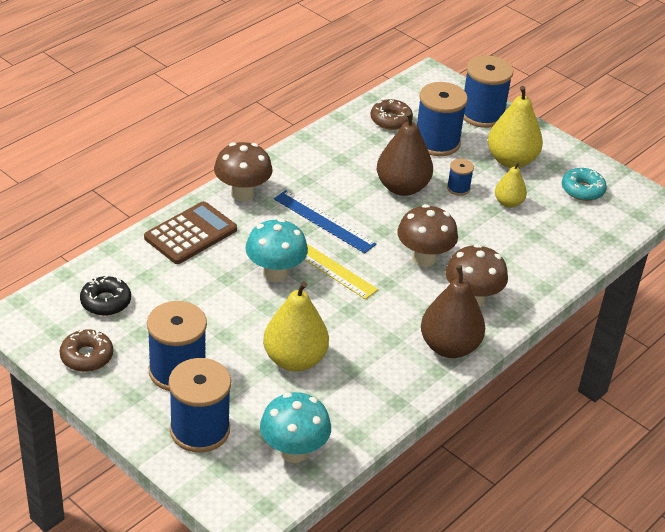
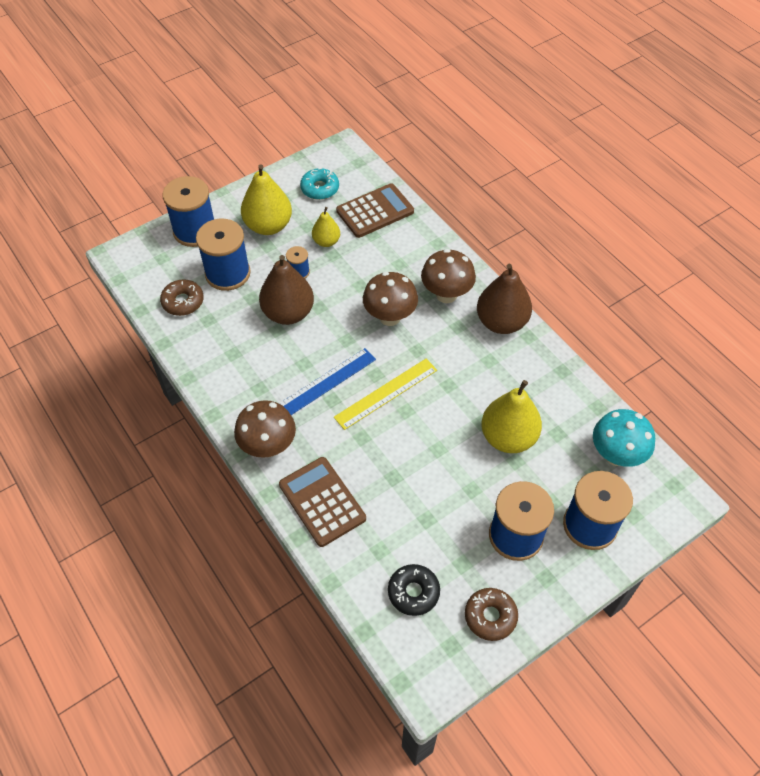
camera: 75 degrees left, 15 degrees up
turquoise mushroom [246,219,308,282] -> none
none -> brown calculator [336,184,414,238]

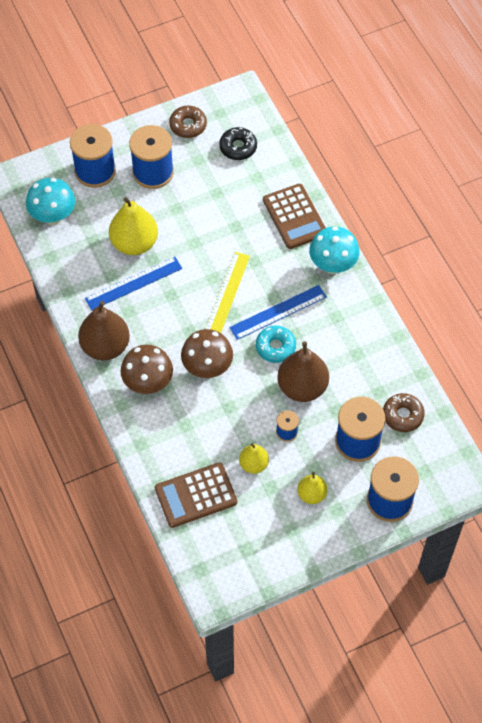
camera: 170 degrees left, 5 degrees up
brown mushroom [234,400,296,458] -> turquoise mushroom [309,227,360,274]
yellow pear [241,164,292,235] -> yellow pear [297,472,327,504], size x0.56
turquoise donut [300,168,339,200] -> turquoise donut moved to [256,326,296,363]
yellow ruler [334,359,437,430] -> yellow ruler turned 45 degrees counterclockwise [205,252,250,333]
none -> blue ruler [85,257,182,311]

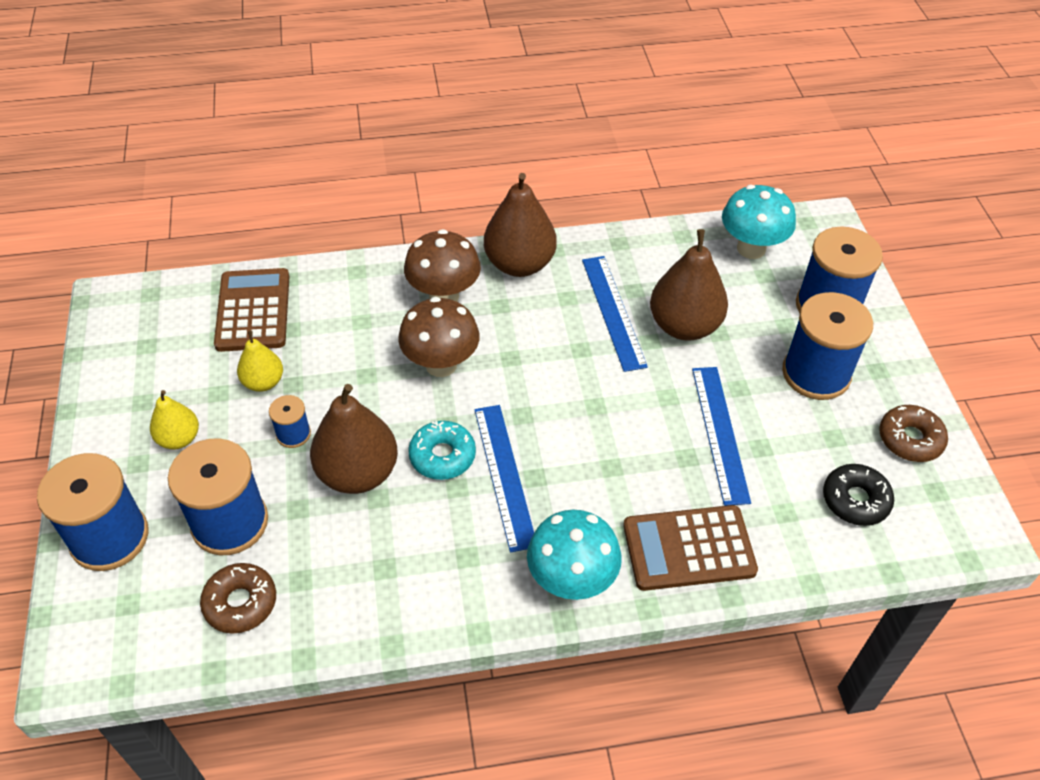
camera: 105 degrees right, 10 degrees down
yellow pear [109,197,158,255] -> brown pear [650,229,728,341]
yellow ruler [205,252,250,333] -> none
none -> blue ruler [692,367,751,506]

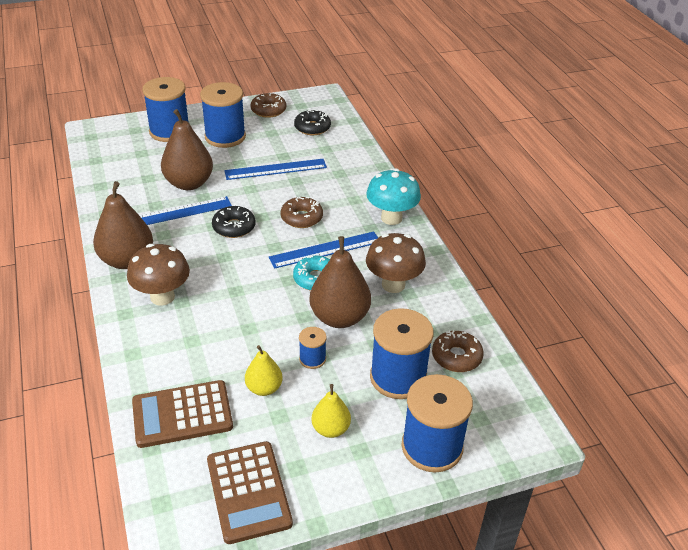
camera: 100 degrees left, 10 degrees down
brown mushroom [398,297,479,377] -> brown mushroom moved to [366,233,426,293]
brown calculator [623,505,758,591] -> brown calculator moved to [207,441,293,544]
turquoise mushroom [722,185,796,259] -> none
none -> black donut [212,206,256,238]
none -> brown donut [281,197,323,228]

